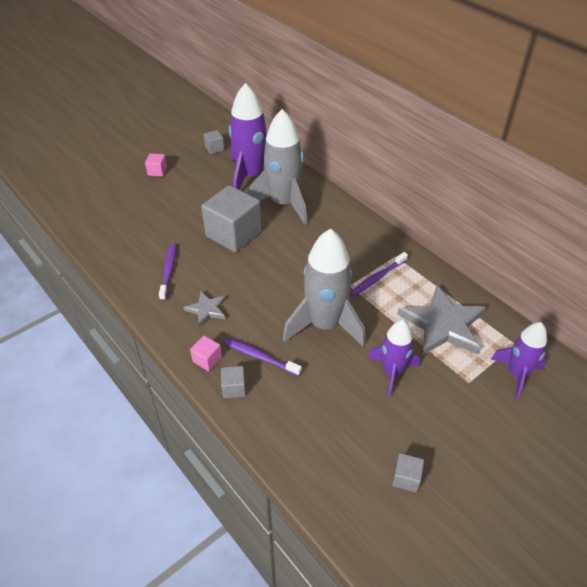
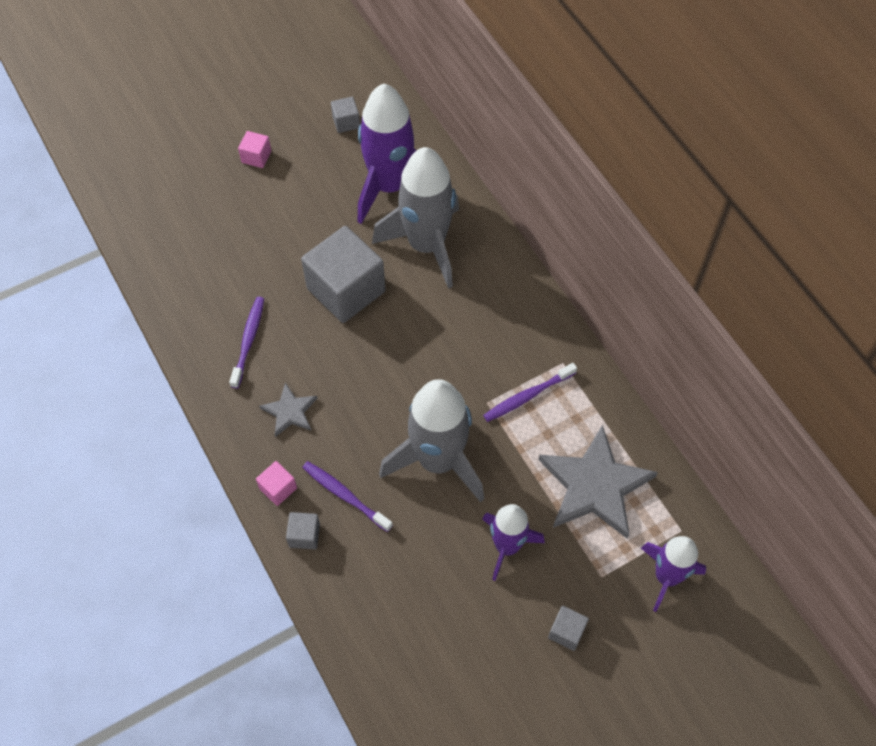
camera: 10 degrees right, 15 degrees up
grey cube [392,453,424,493] -> grey cube moved to [548,606,589,651]

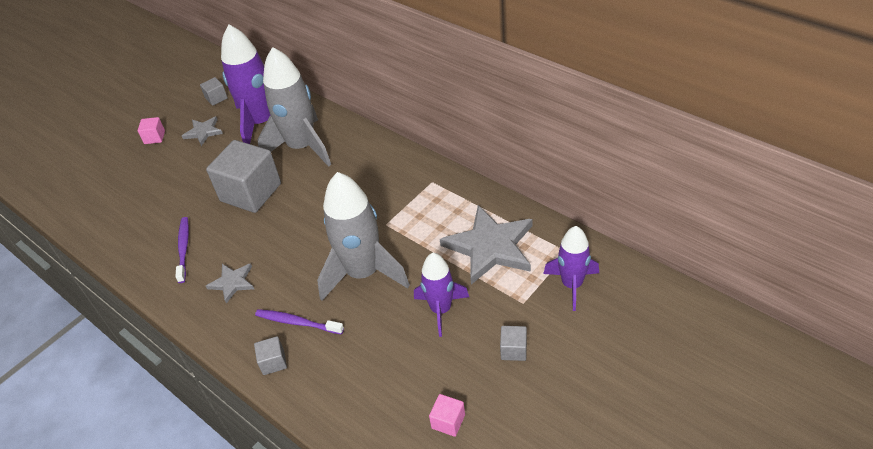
camera: 15 degrees left, 15 degrees down
pink cube [256,461,297,506] -> pink cube moved to [429,394,465,437]
purple toothbrush [483,363,577,422] -> none
none -> grey star [182,116,223,146]

